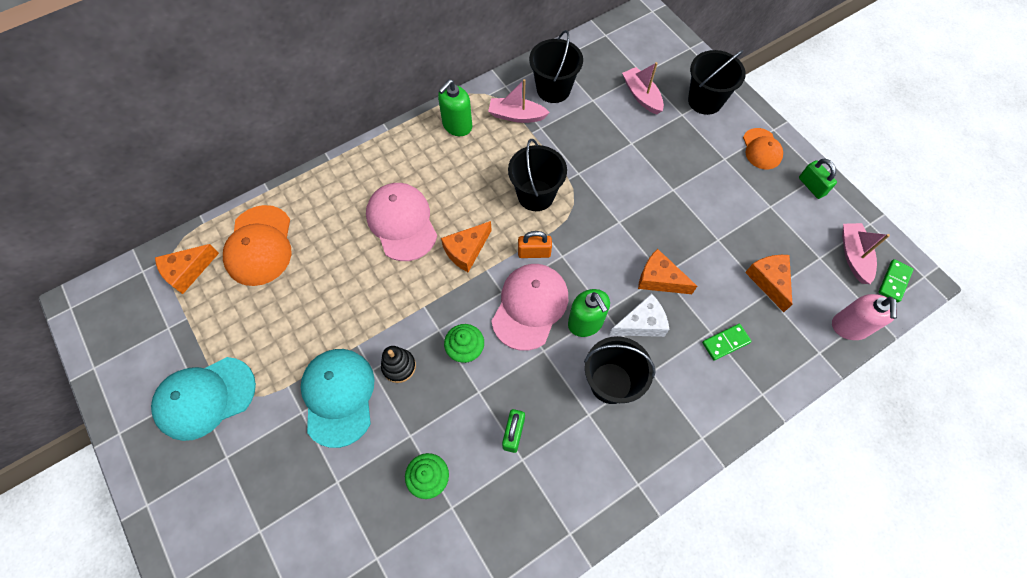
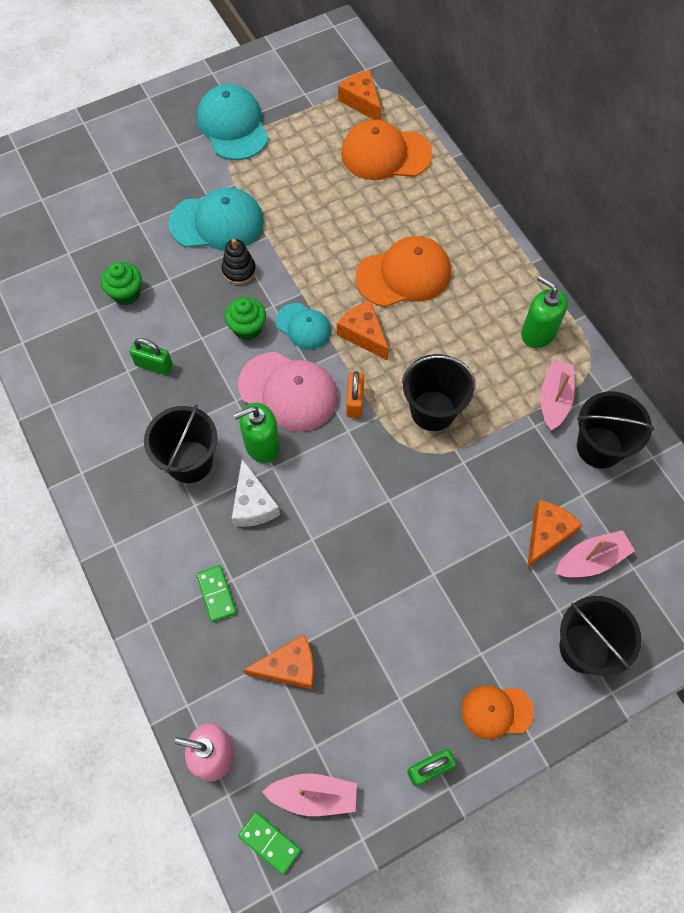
camera: 95 degrees right, 0 degrees up
pink cap [366,183,437,261] -> orange cap [356,236,451,307]
orange cheese [638,249,697,294] -> orange cheese moved to [527,500,582,568]
none -> turquoise cap [276,303,331,350]

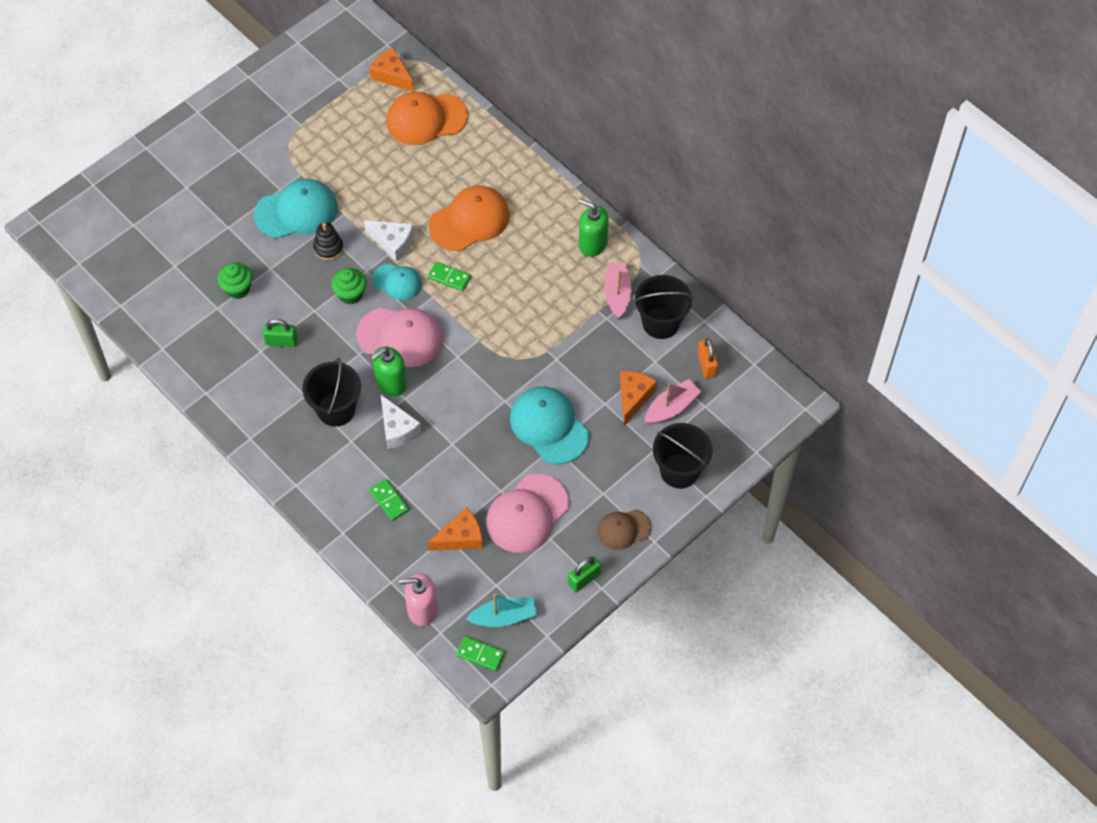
camera: 15 degrees left, 5 degrees down
turquoise cap [197,84,269,160] -> turquoise cap moved to [510,386,589,464]
pink boat [262,773,357,816] -> turquoise boat [466,594,537,627]
orange cheese [337,300,389,361] -> green domino [428,262,471,291]
orange padlock [346,371,364,418] -> orange padlock moved to [698,338,718,378]
black bucket [402,354,476,431] -> none
orange cap [462,685,534,739] -> brown cap [598,510,652,550]
none -> white cheese [364,220,414,262]
none -> pink cap [486,474,569,553]

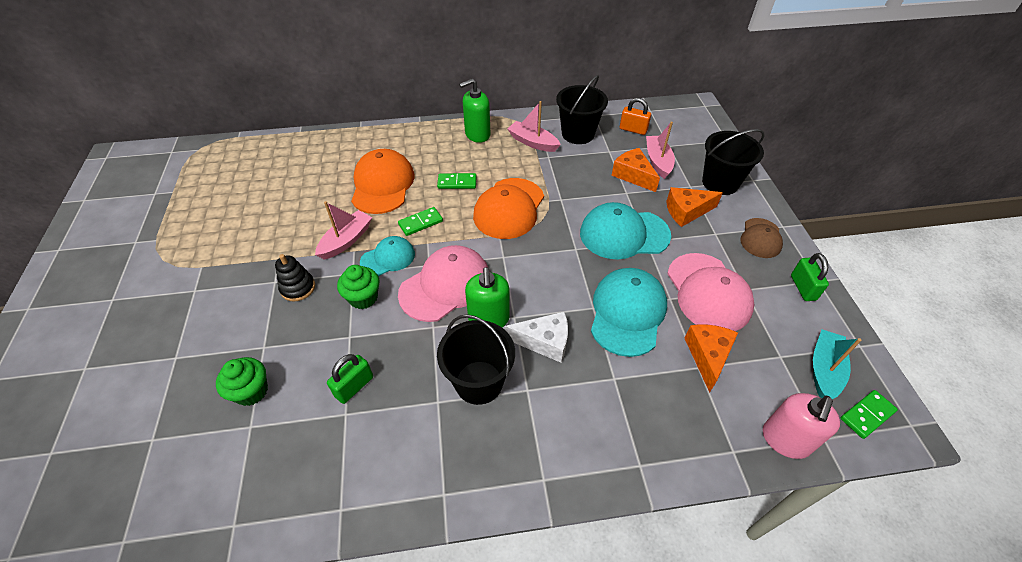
camera: 55 degrees left, 10 degrees down
turquoise cap [254,179,338,239] -> turquoise cap moved to [591,268,667,357]
white cheese [364,220,414,262] -> pink boat [315,201,372,260]
orange cheese [369,47,414,92] -> orange cheese moved to [666,187,723,227]
green domino [369,479,409,521] -> green domino moved to [437,173,477,189]
orange cap [386,92,468,145] -> orange cap moved to [473,178,544,239]

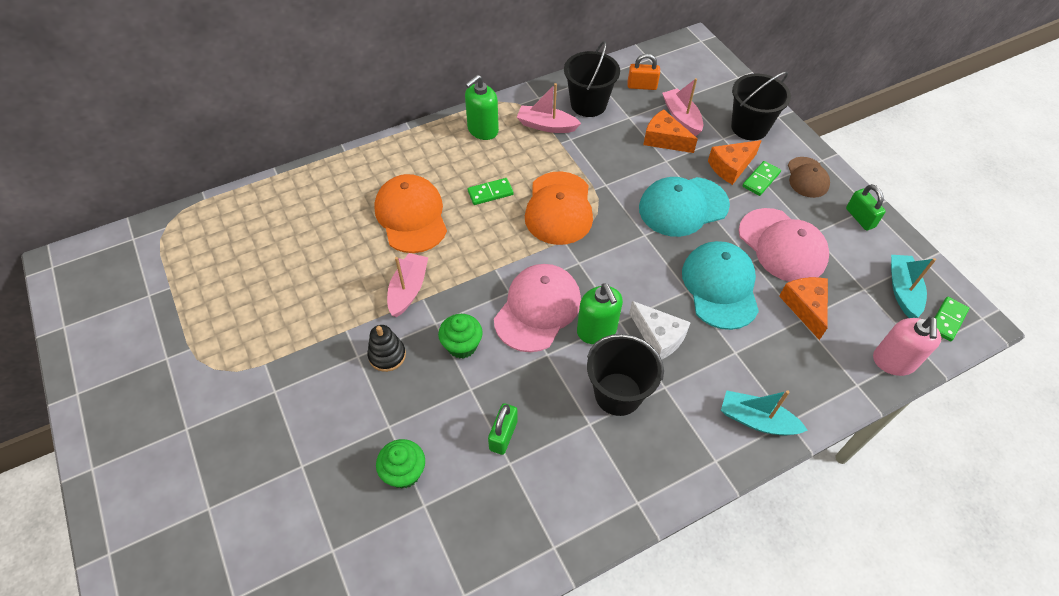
camera: 20 degrees left, 5 degrees up
turquoise cap [360,236,415,276] -> none
green domino [398,207,443,236] -> green domino moved to [742,161,781,196]
white cheese [505,312,568,363] -> white cheese turned 60 degrees clockwise [629,301,691,360]
none -> turquoise boat [721,390,808,435]

